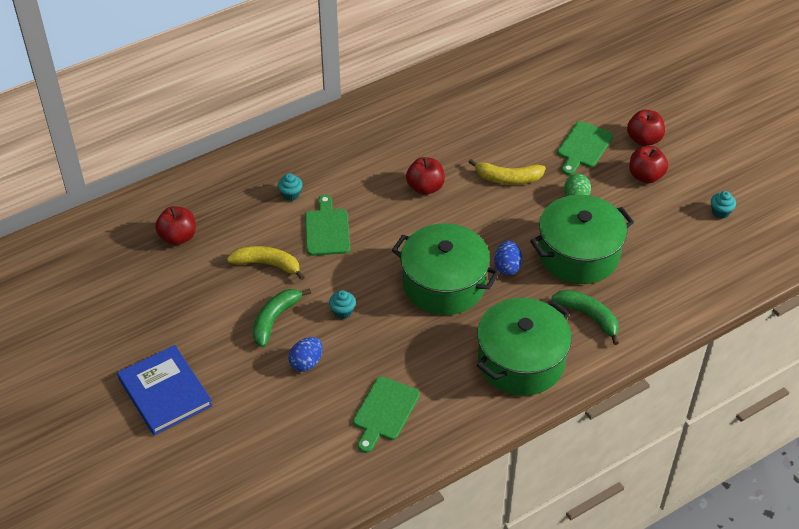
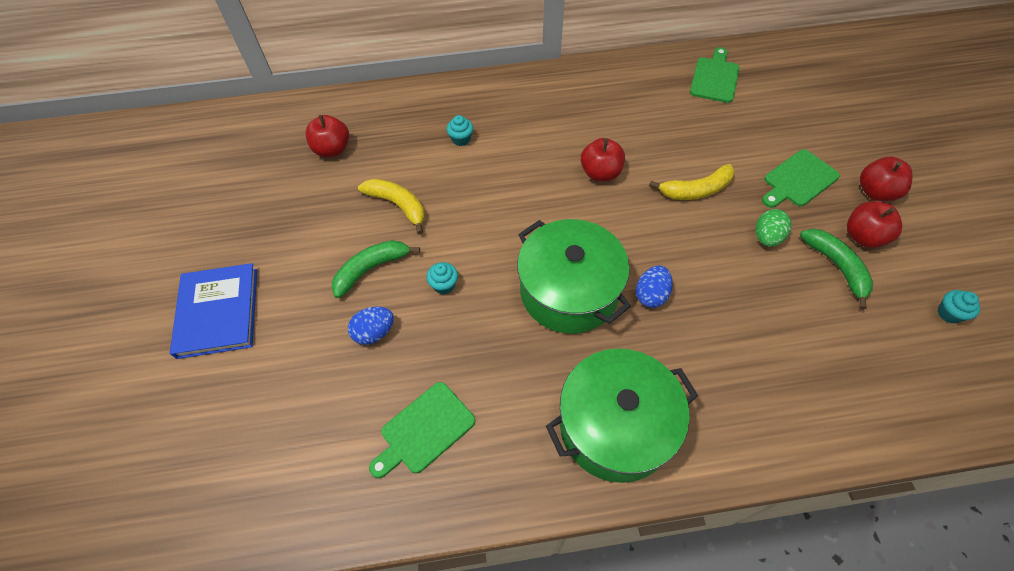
camera: 25 degrees right, 10 degrees up
green cutting board [305,195,350,256] -> green cutting board moved to [690,47,739,103]
yellow banana [469,159,546,184] -> yellow banana turned 45 degrees counterclockwise [649,164,735,200]
green pot [530,195,634,284] -> none
green banana [552,290,619,345] -> green banana moved to [800,229,873,310]

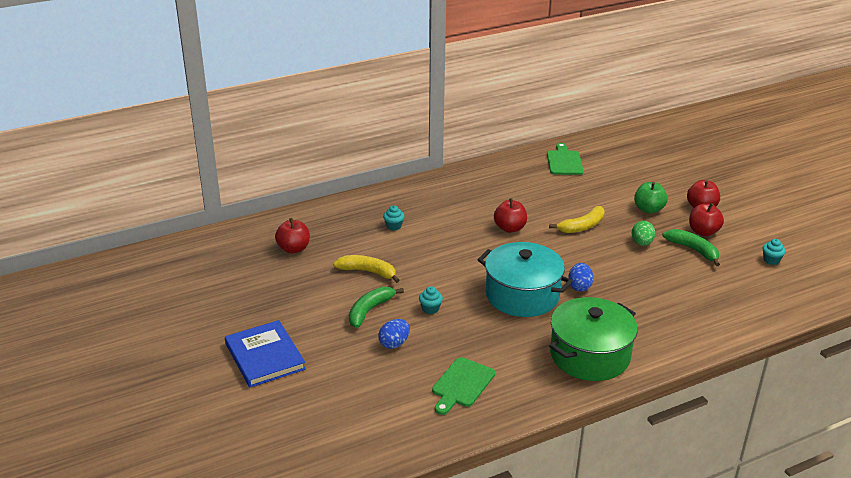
camera: 20 degrees left, 25 degrees down
green pot [517,219,631,334] -> turquoise pot [477,242,573,317]
green cutting board [762,149,840,208] -> green apple [634,182,668,214]

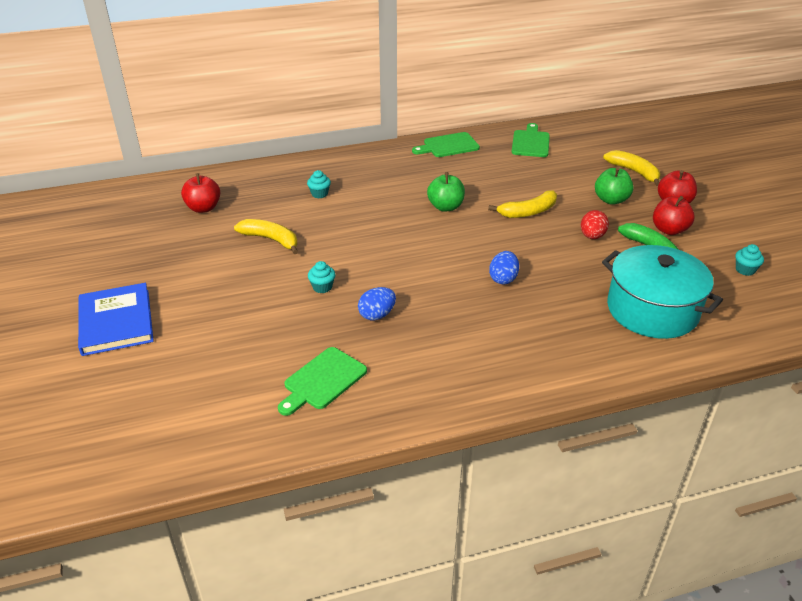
camera: 10 degrees right, 5 degrees up
green banana [349,287,404,328] -> none
blue egg [378,319,410,349] -> blue egg moved to [358,287,396,320]
turquoise pot [477,242,573,317] -> turquoise pot moved to [602,245,723,339]
red apple [494,198,527,233] -> green apple [427,172,465,212]
green pot [549,297,638,381] -> none
green egg [632,221,655,246] -> red egg [581,210,609,239]
none -> green cutting board [412,132,480,157]
none -> yellow banana [603,150,660,186]

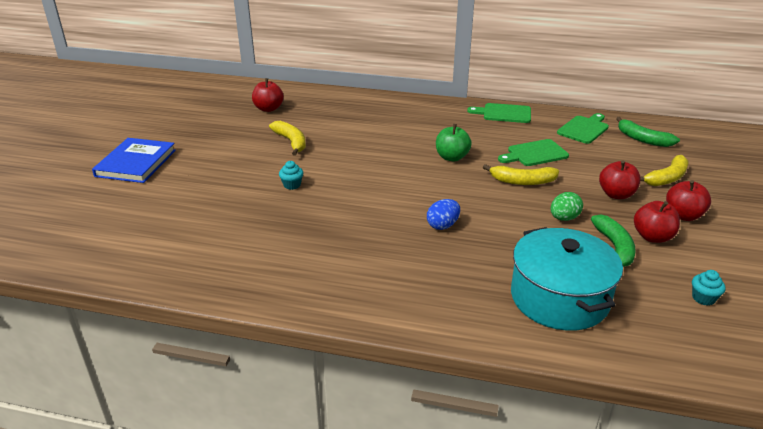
camera: 30 degrees right, 5 degrees down
green cutting board [278,347,367,416] -> green cutting board moved to [498,139,569,166]
turquoise cupcake [307,170,331,198] -> none
blue egg [358,287,396,320] -> none
red egg [581,210,609,239] -> green egg [550,192,583,221]
green apple [595,167,634,205] -> red apple [599,160,641,199]
yellow banana [603,150,660,186] -> yellow banana turned 60 degrees clockwise [640,155,688,186]
none -> green banana [616,117,680,147]

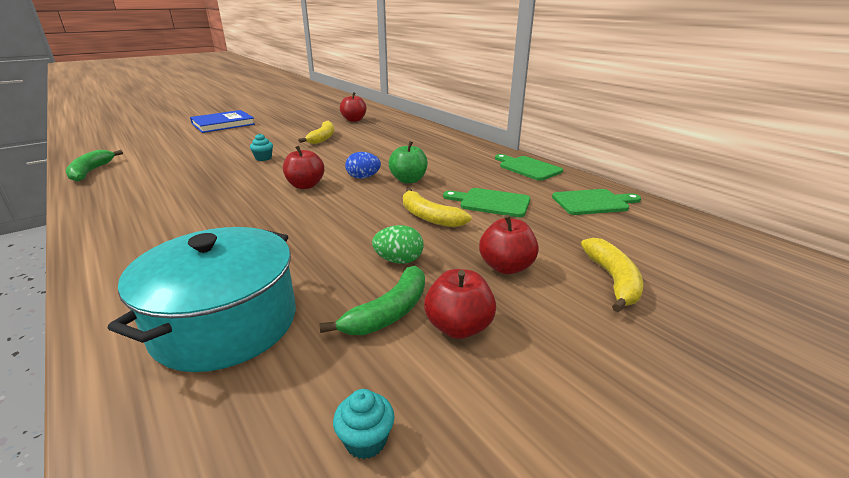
camera: 40 degrees right, 5 degrees down
blue egg [427,199,460,230] -> blue egg moved to [345,152,381,179]
green banana [616,117,680,147] -> green banana moved to [66,150,123,182]
yellow banana [640,155,688,186] -> yellow banana turned 90 degrees counterclockwise [581,238,643,312]
red apple [666,180,711,221] -> red apple moved to [283,146,324,189]

